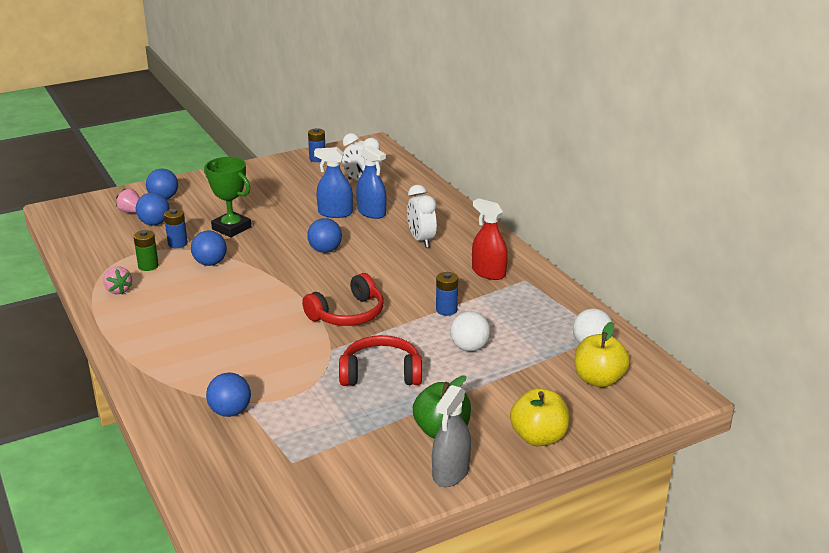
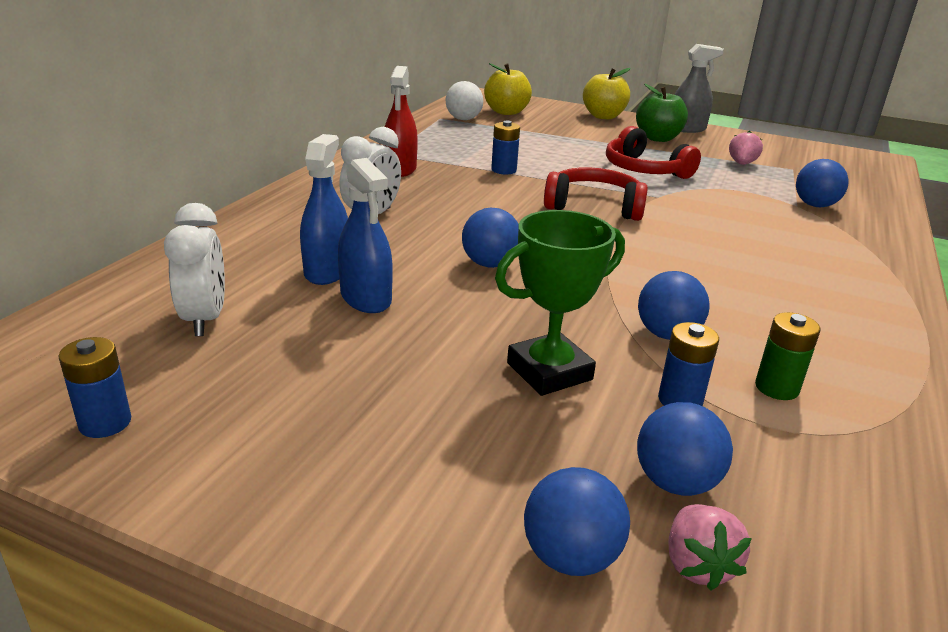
camera: 130 degrees left, 0 degrees up
pink strawberry [103,266,132,294] -> pink strawberry moved to [729,131,763,165]
green trophy [204,157,251,237] -> green trophy turned 60 degrees clockwise [495,210,625,396]
white ball [450,311,490,351] -> none

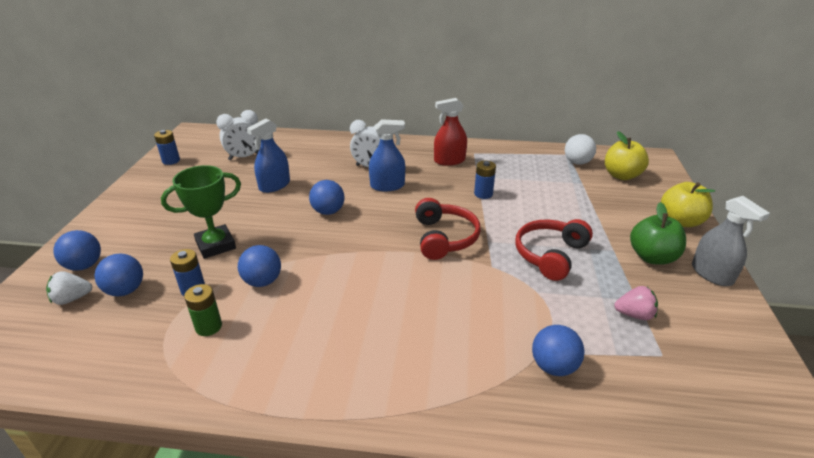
camera: 75 degrees right, 5 degrees up
blue spray bottle [300,134,348,285] -> blue spray bottle moved to [369,119,405,191]
green trophy [495,210,625,396] -> green trophy turned 75 degrees counterclockwise [161,165,241,259]
pink strawberry [668,504,752,590] -> white strawberry [46,271,92,305]

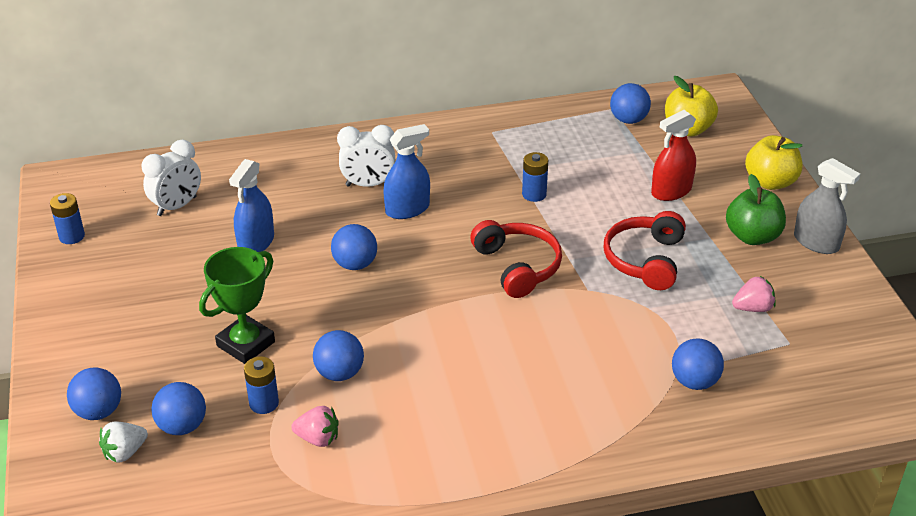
camera: 20 degrees left, 5 degrees up
green battery [184,284,222,336] -> pink strawberry [291,406,339,447]
red spray bottle [434,98,467,166] -> red spray bottle moved to [651,110,696,201]
white ball [565,134,596,165] -> blue ball [610,83,651,124]

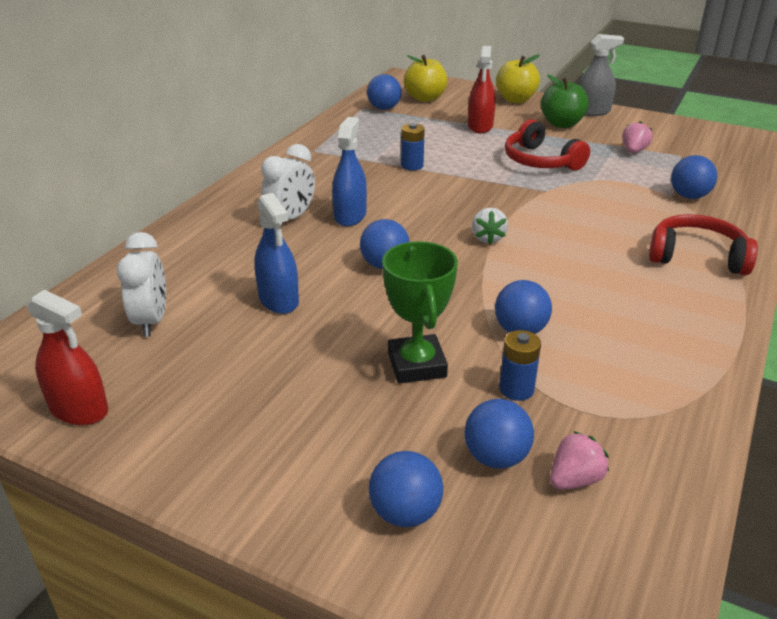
camera: 50 degrees left, 5 degrees down
blue battery [50,193,85,244] -> red spray bottle [26,290,108,425]
white strawberry [99,421,148,463] -> white strawberry moved to [472,208,508,244]
pink strawberry [291,406,339,447] -> pink strawberry moved to [550,431,609,490]
red headphones [470,220,562,298] -> red headphones moved to [649,214,758,275]

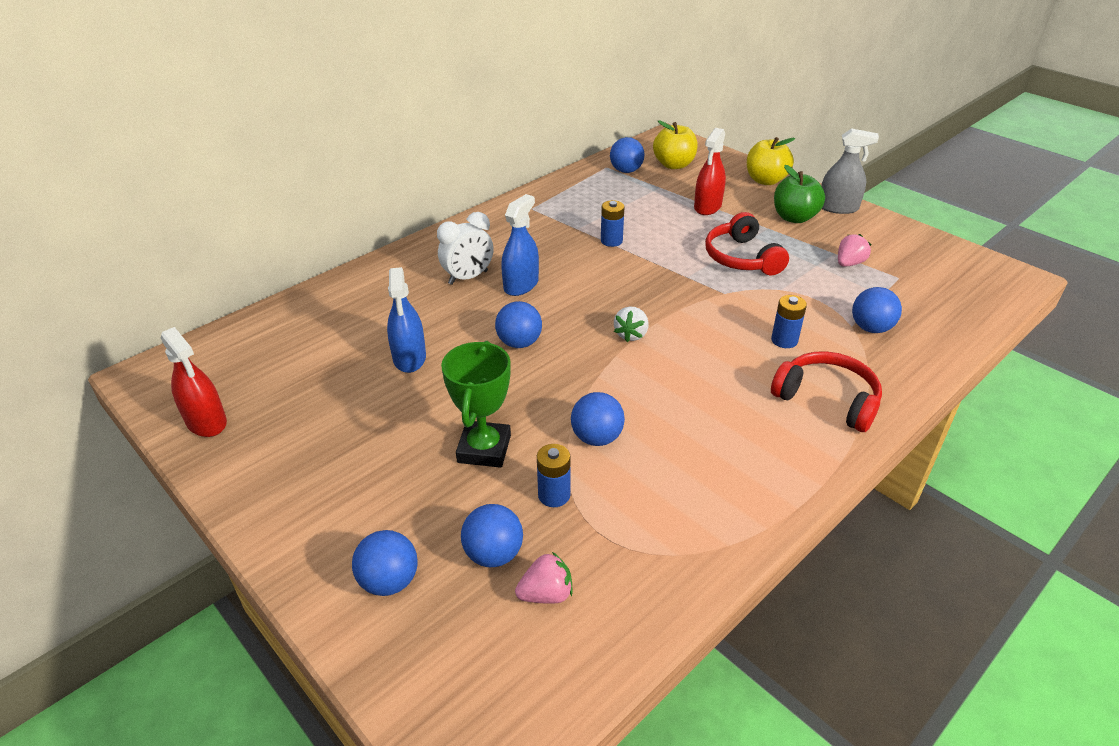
camera: 20 degrees right, 5 degrees up
white clock [117,232,166,337] -> none
none -> blue battery [771,295,807,348]

